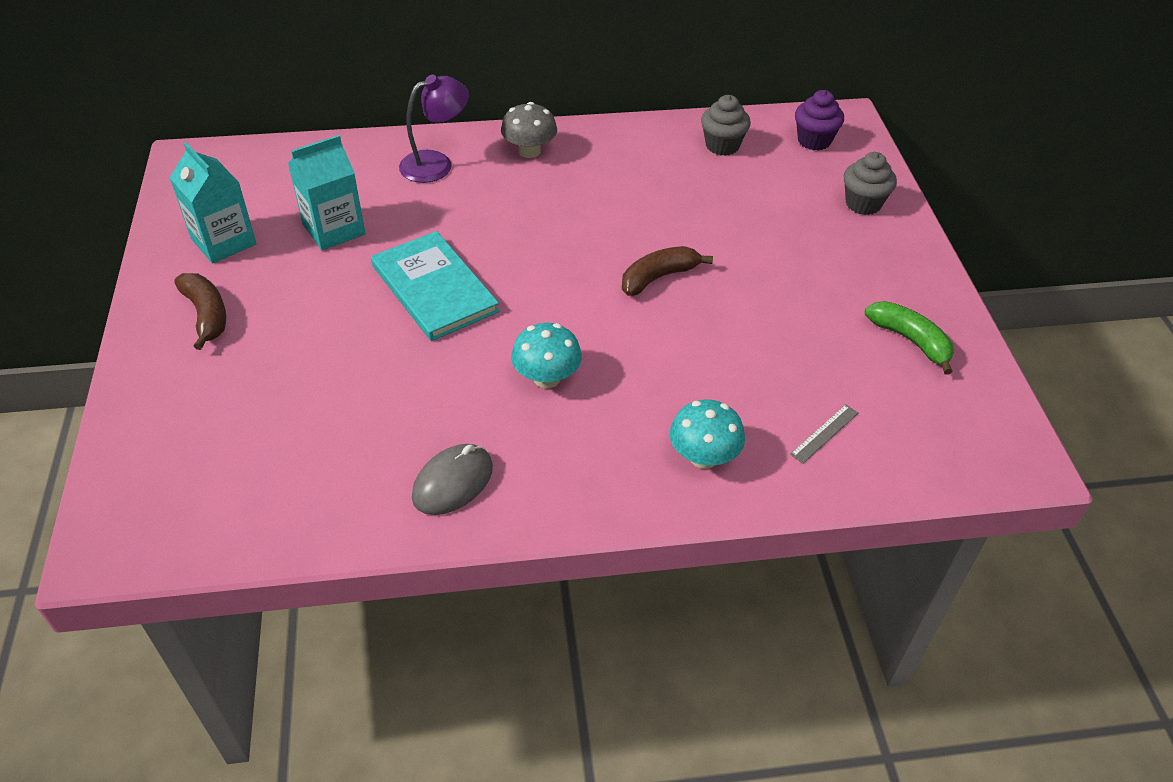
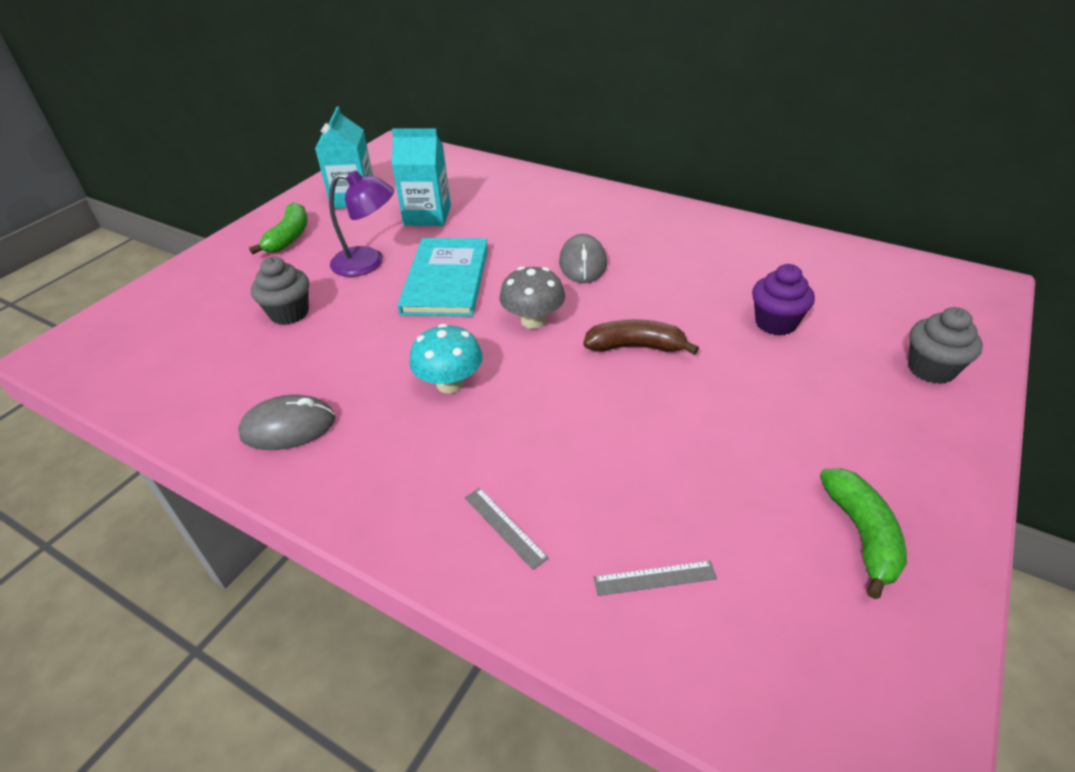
camera: 40 degrees right, 5 degrees down
brown banana [174,273,226,350] -> green banana [249,202,308,254]
purple lamp [399,75,469,183] -> purple lamp moved to [329,170,394,277]
grey mushroom [501,102,557,158] -> grey mushroom moved to [499,266,565,329]
turquoise mushroom [670,399,745,469] -> grey ruler [465,488,549,570]
grey cupcake [701,95,751,156] -> grey cupcake moved to [251,257,309,325]
purple cupcake [795,90,844,150] -> purple cupcake moved to [752,264,815,336]
none -> grey mouse [559,234,607,283]

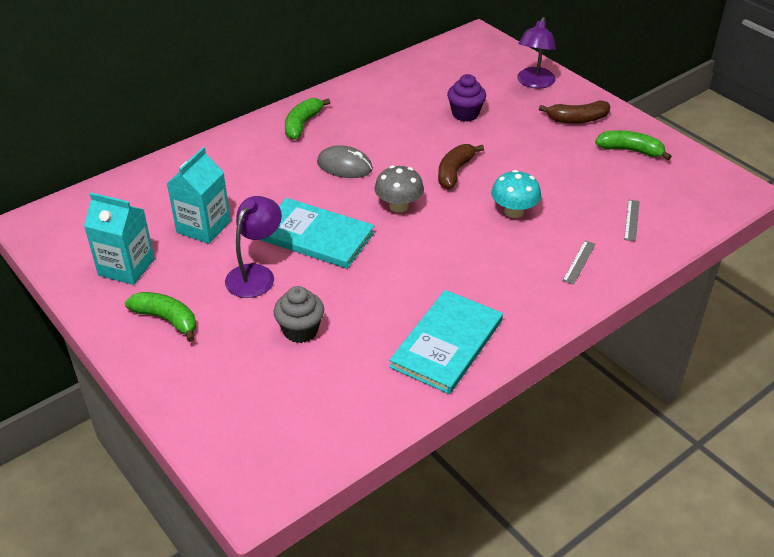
camera: 70 degrees left, 0 degrees up
grey mouse [238,395,335,450] -> turquoise book [389,290,503,394]
turquoise mushroom [409,324,483,393] -> turquoise mushroom moved to [491,170,541,218]
grey ruler [465,488,549,570] -> grey ruler turned 45 degrees counterclockwise [563,241,596,285]
grey cupcake [908,307,983,384] -> purple lamp [517,17,556,89]
none -> green banana [285,98,331,140]
none -> brown banana [539,101,610,123]

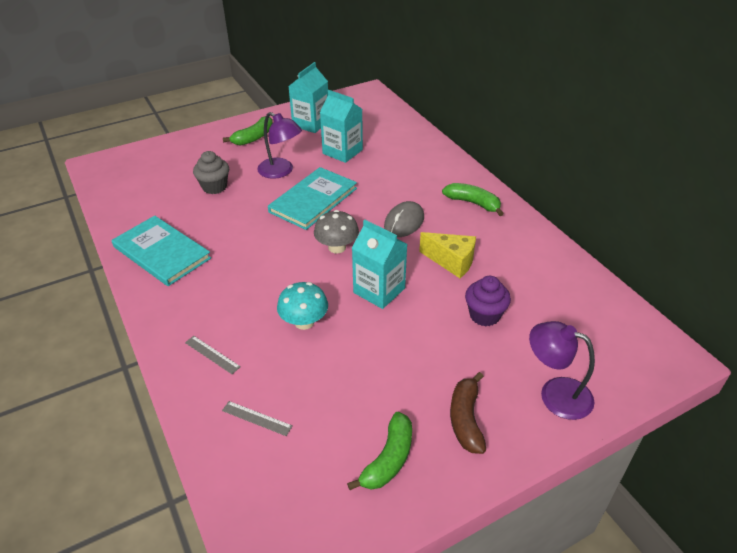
camera: 100 degrees right, 0 degrees up
brown banana [438,144,484,189] -> turquoise carton [352,219,407,309]
none -> yellow cheese [419,232,476,278]

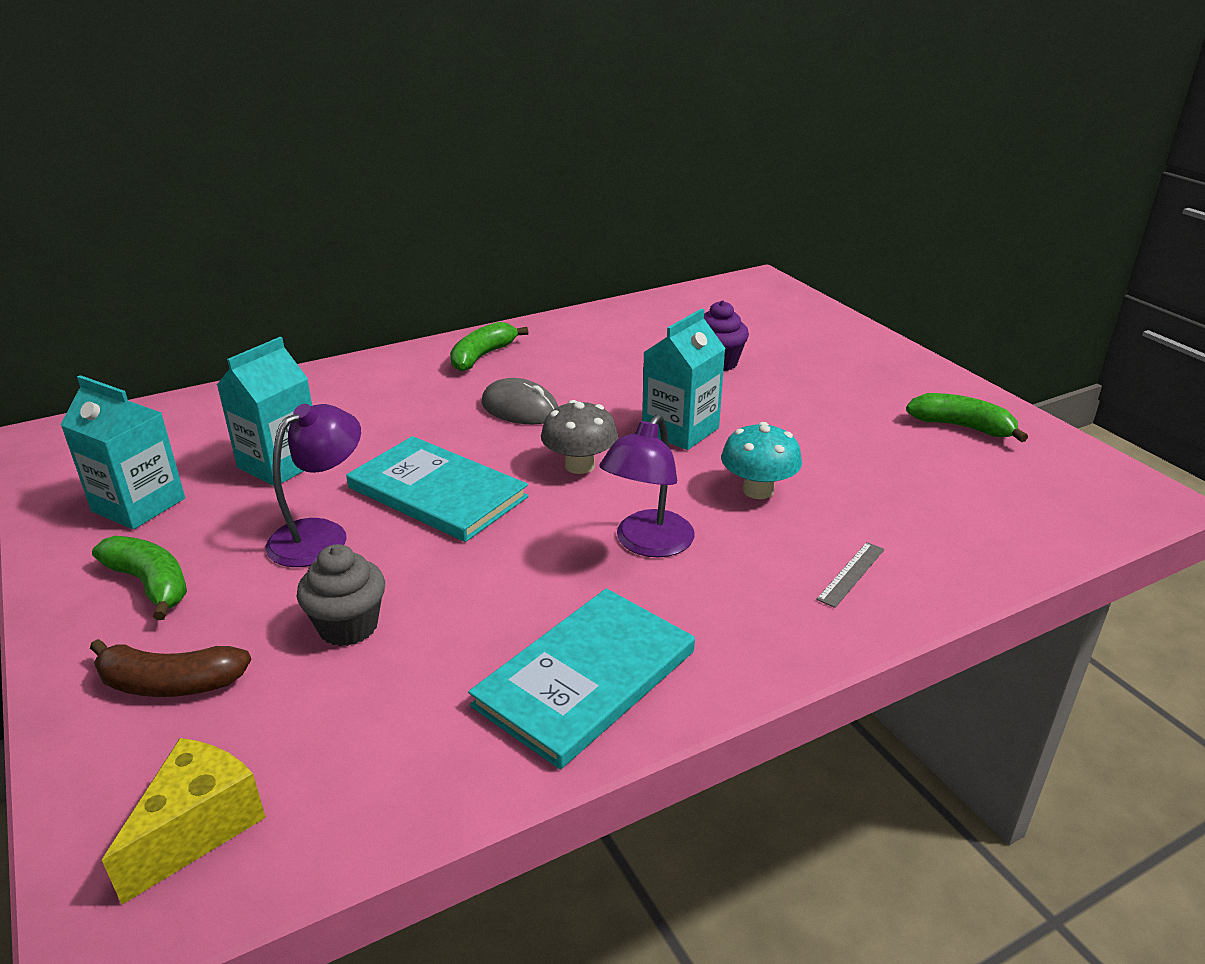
camera: 90 degrees left, 10 degrees down
grey ruler [222,401,292,436] -> none
yellow cheese [419,232,476,278] -> yellow cheese moved to [102,738,266,904]
brown banana [450,372,486,454] -> brown banana moved to [90,639,252,697]
purple lamp [529,321,595,420] -> purple lamp moved to [599,414,695,557]

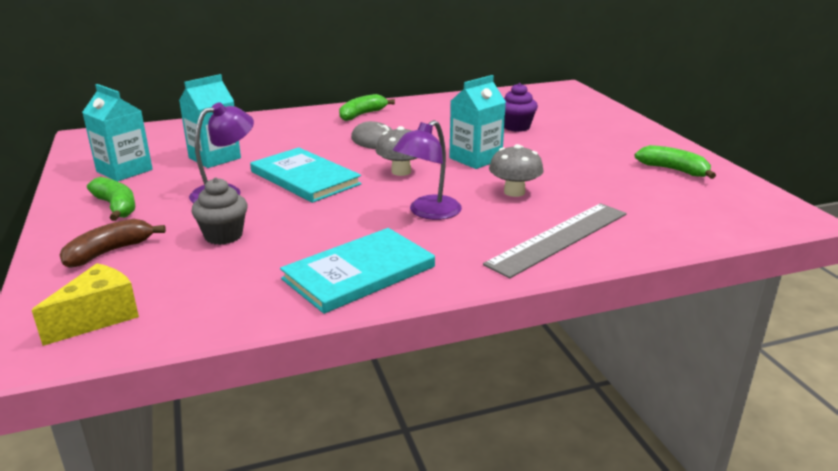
camera: 10 degrees right, 5 degrees down
brown banana [90,639,252,697] -> brown banana turned 120 degrees clockwise [59,219,166,268]
turquoise mushroom [721,422,802,499] -> grey mushroom [489,144,544,197]
grey ruler [816,542,885,608] -> grey ruler [483,203,626,278], size x2.42

